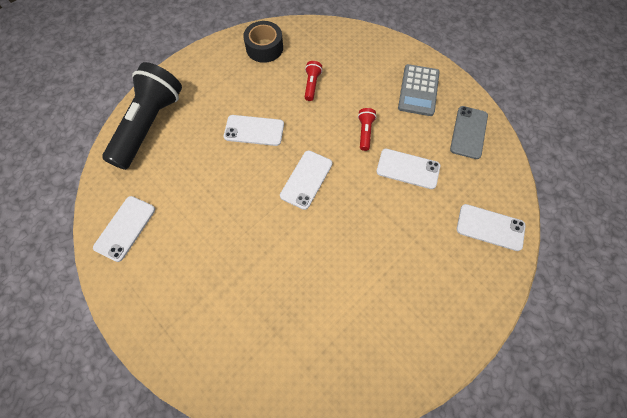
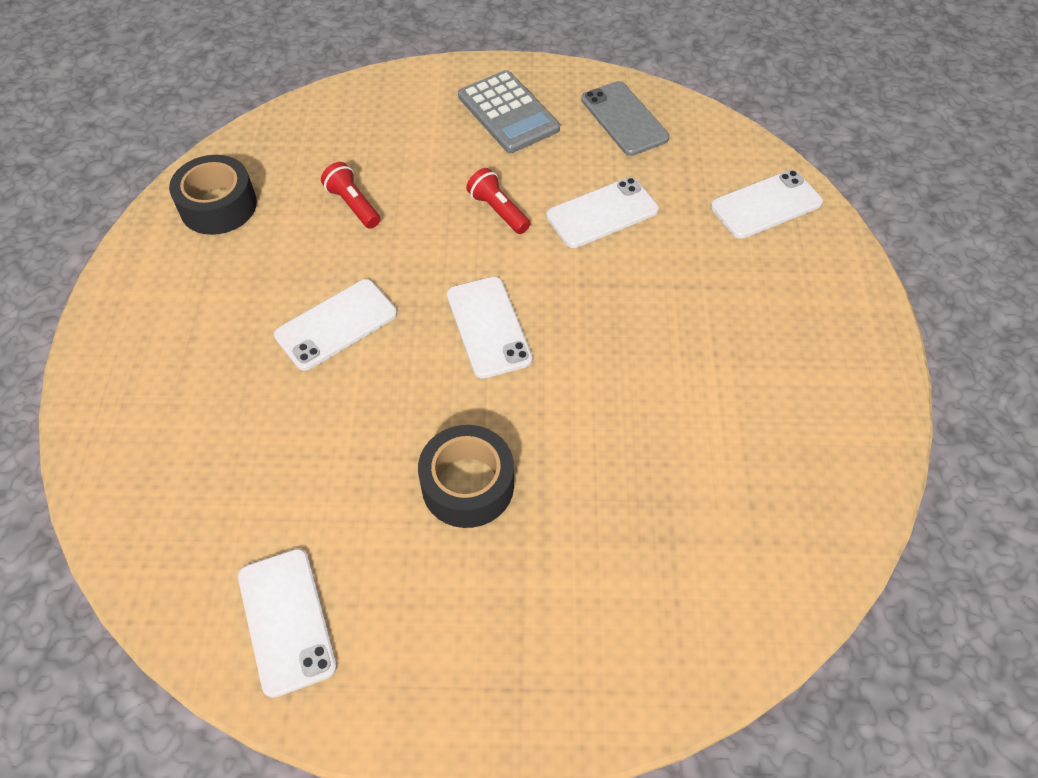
camera: 45 degrees left, 10 degrees down
black flashlight [102,62,182,170] -> none
none -> black tape [418,425,514,528]

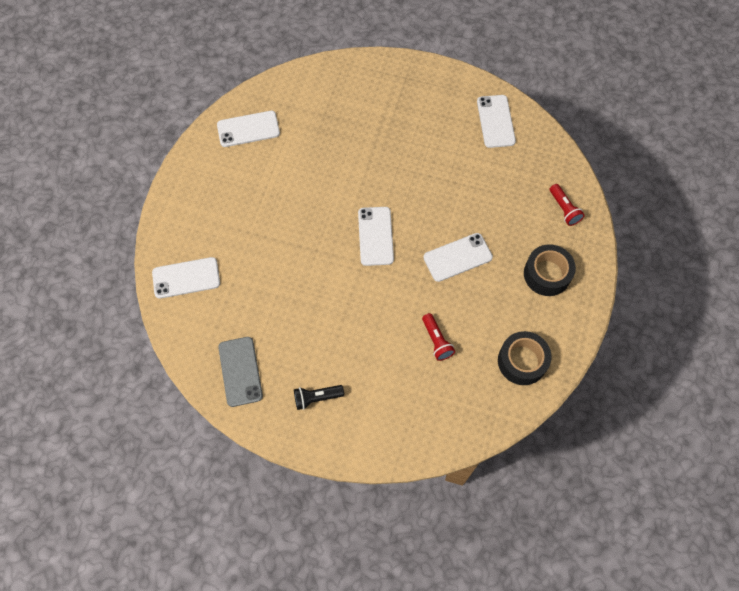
camera: 165 degrees left, 10 degrees up
black tape [418,425,514,528] -> black tape moved to [524,244,576,296]
grey calculator [458,70,560,153] -> black flashlight [294,385,344,410]
red flashlight [466,168,530,234] -> red flashlight moved to [550,184,585,226]
white phone [546,177,659,248] -> white phone moved to [217,111,280,147]

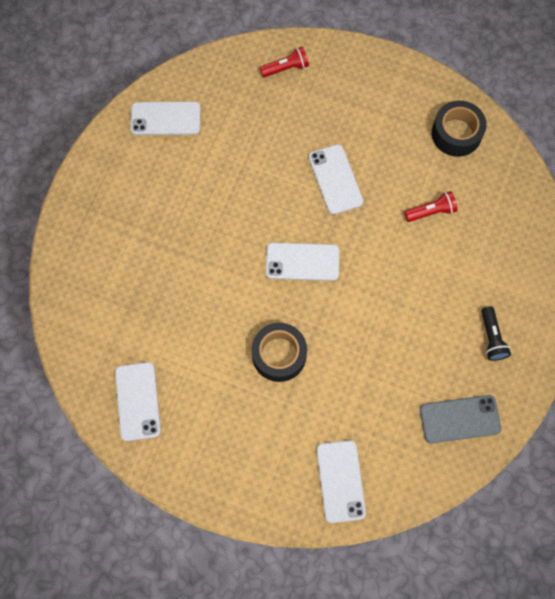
camera: 85 degrees left, 5 degrees up
black tape [524,244,576,296] -> black tape moved to [252,323,307,382]

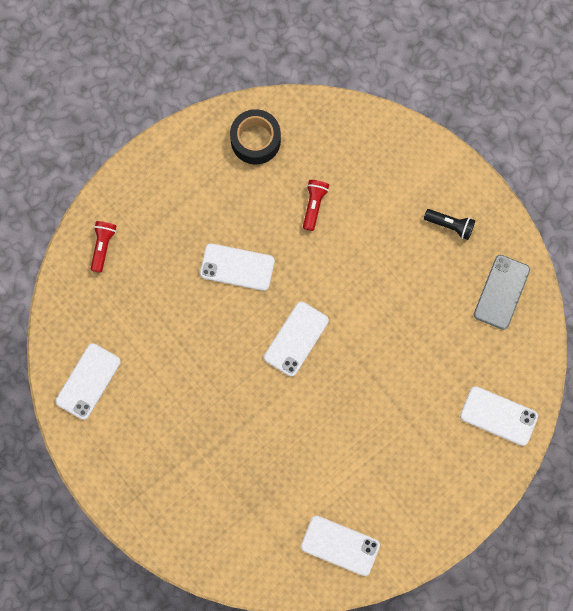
camera: 60 degrees left, 5 degrees up
black tape [252,323,307,382] -> none

